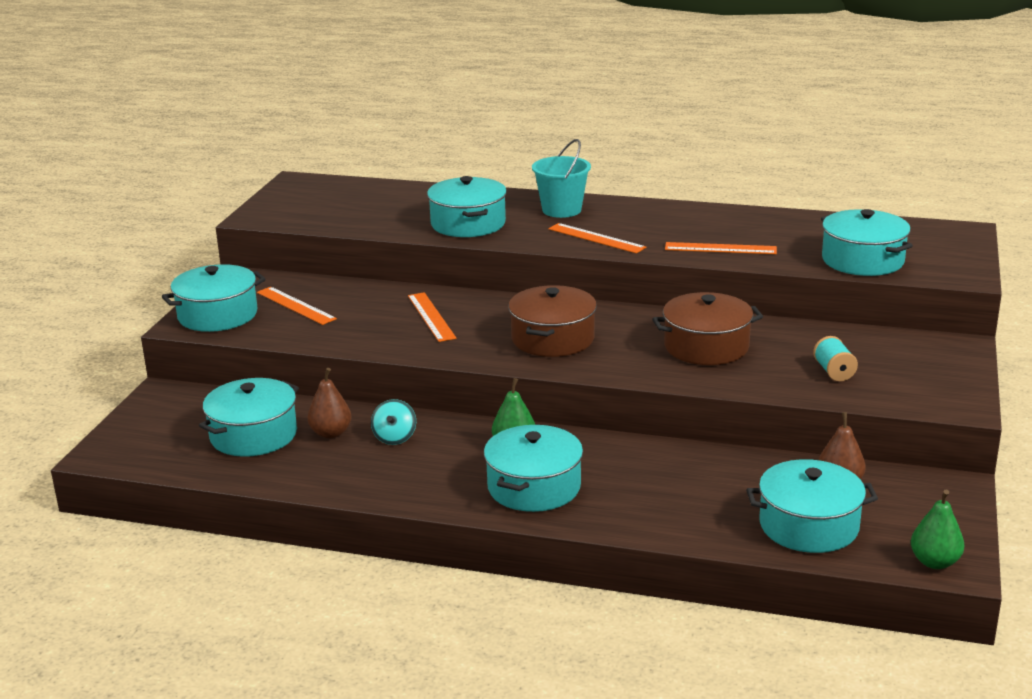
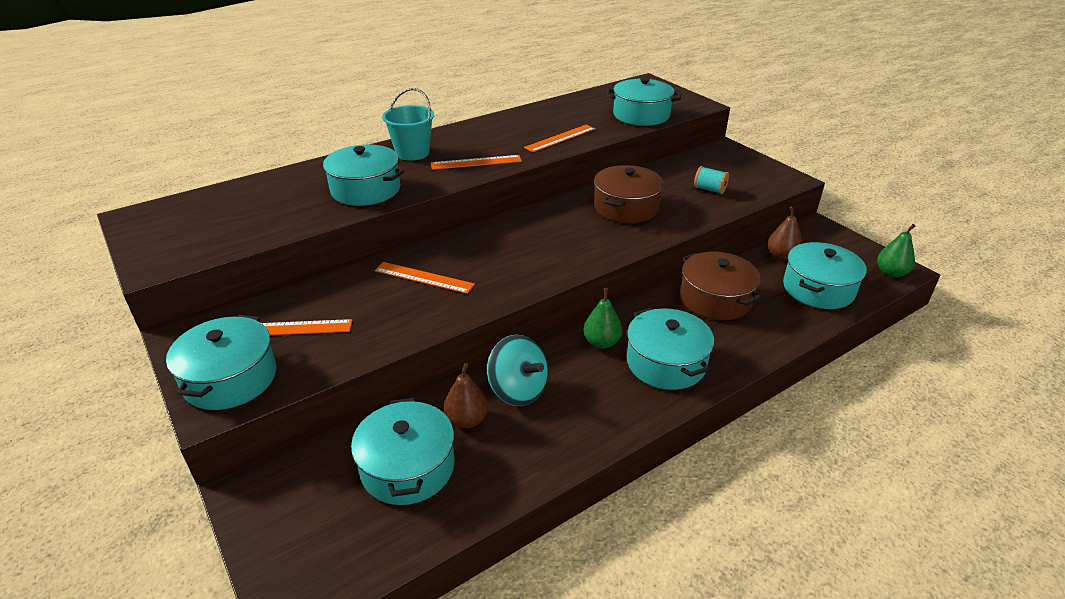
camera: 50 degrees left, 10 degrees up
turquoise spinning top [371,399,416,445] -> turquoise spinning top [487,335,549,406], size x1.61
brown pot [508,285,597,357] -> brown pot moved to [680,251,761,320]

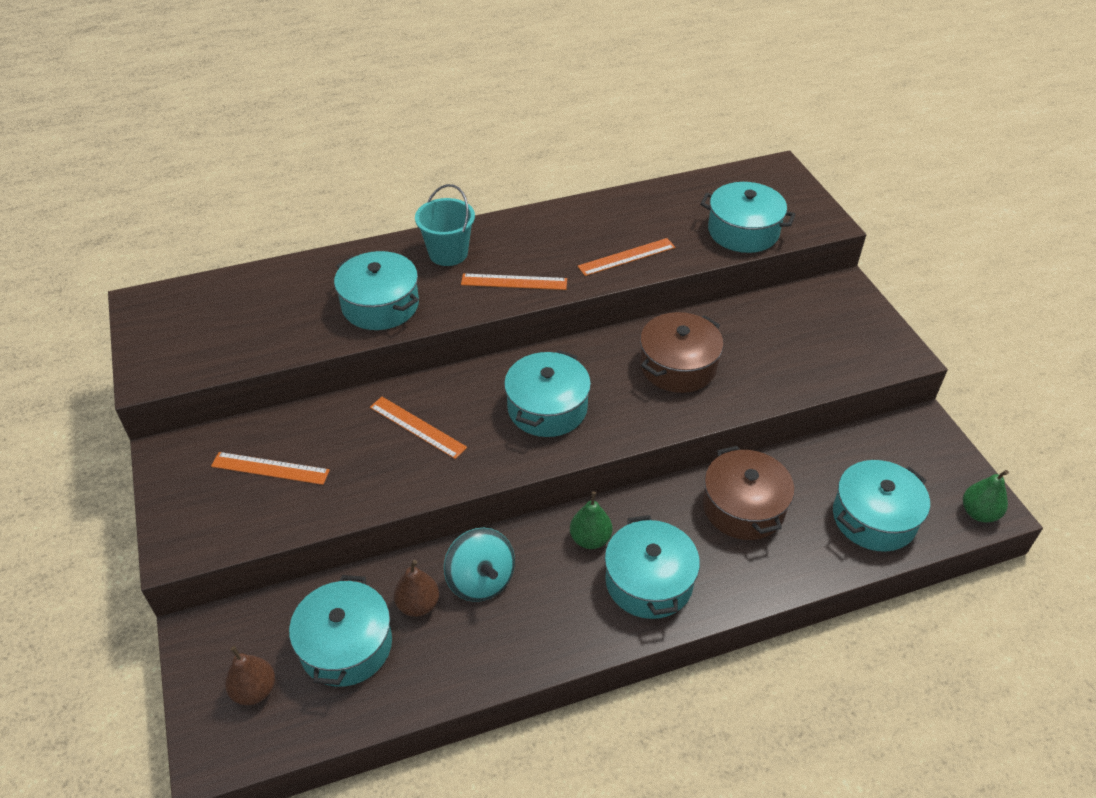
camera: 15 degrees right, 10 degrees up
turquoise pot [166,315,276,410] -> turquoise pot moved to [504,350,591,437]
turquoise spool [694,166,729,194] -> none
brown pear [768,206,802,260] -> brown pear moved to [225,646,275,705]

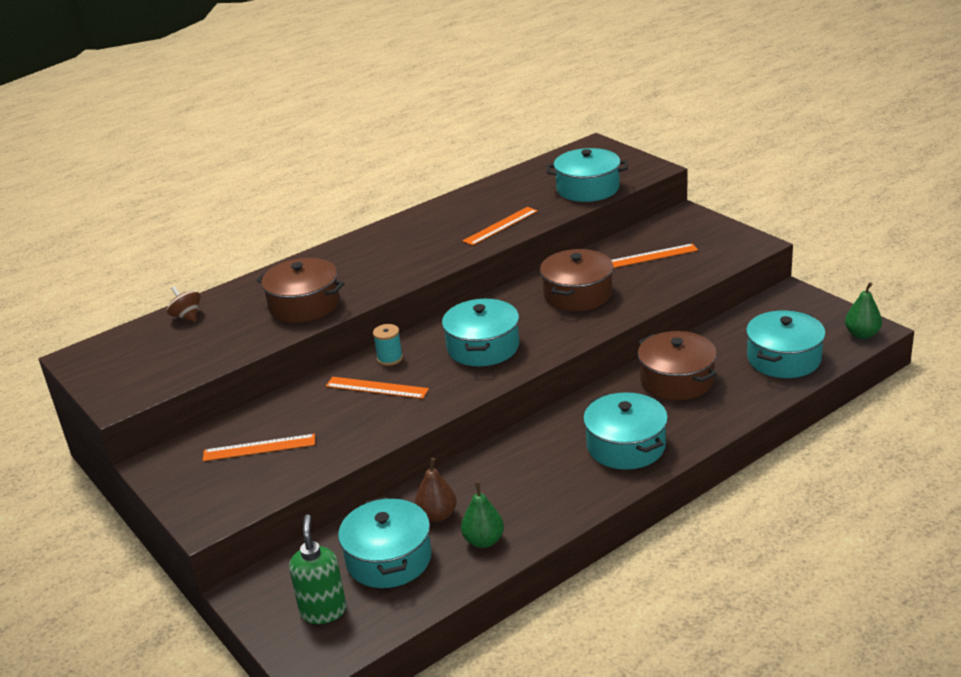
camera: 15 degrees left, 15 degrees down
brown pear [225,646,275,705] -> green soap dispenser [289,515,347,624]
turquoise pot [334,251,419,330] -> brown pot [256,258,345,323]
turquoise bucket [415,184,475,266] -> none
turquoise spinning top [444,528,515,602] -> none
orange ruler [461,273,567,290] -> orange ruler moved to [611,243,698,268]
green pear [570,491,612,549] -> green pear moved to [461,482,504,548]
none -> brown spinning top [167,286,201,322]
none -> turquoise spool [373,324,403,366]

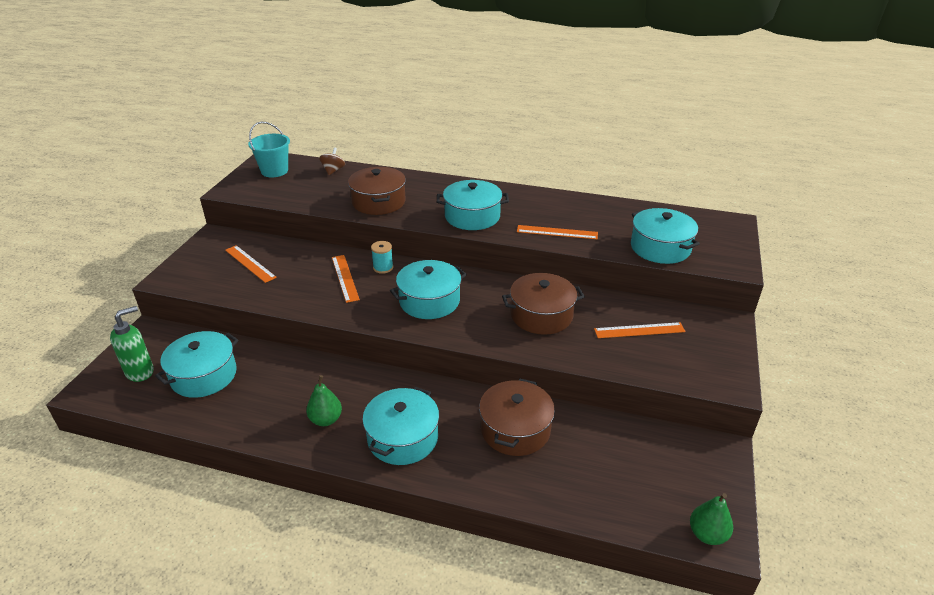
camera: 50 degrees right, 5 degrees up
brown pear [415,458,457,522] -> none
green pear [461,482,504,548] -> green pear moved to [306,375,342,426]
orange ruler [611,243,698,268] -> orange ruler turned 45 degrees counterclockwise [594,322,686,338]
turquoise pot [746,310,826,378] -> turquoise pot moved to [437,180,509,230]
none -> turquoise bucket [248,122,290,177]

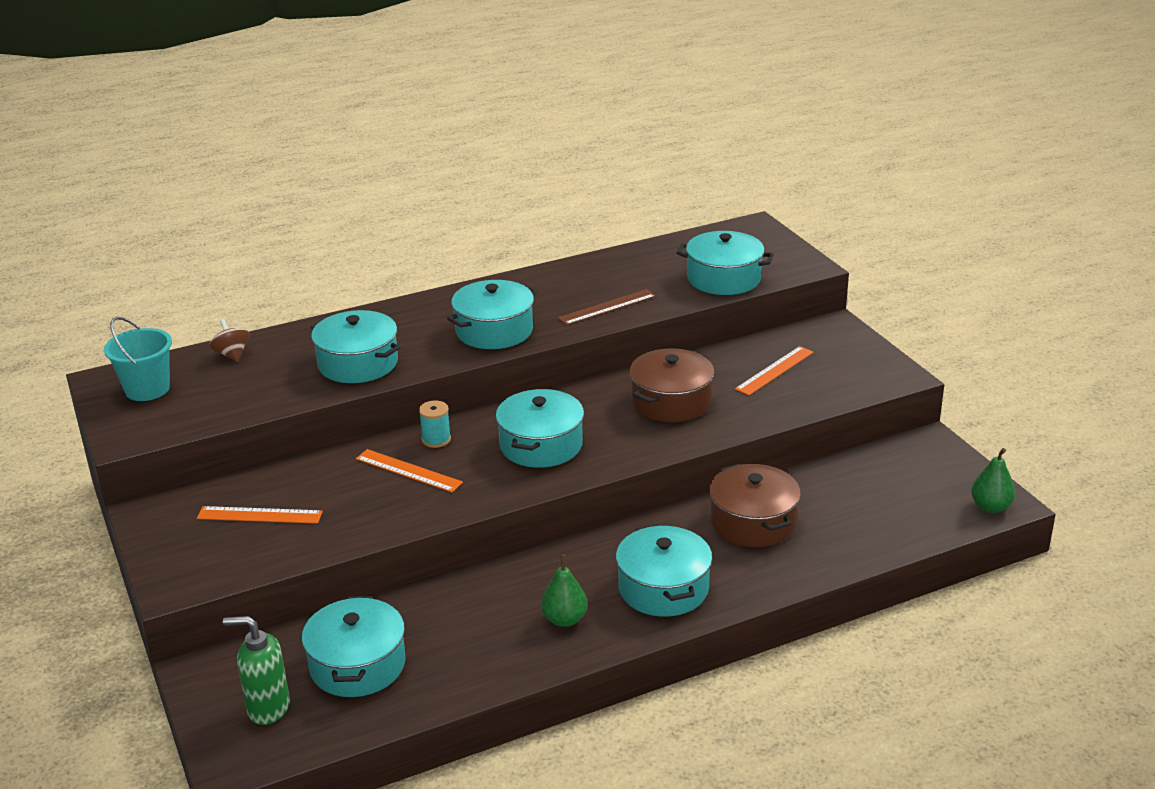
camera: 40 degrees left, 5 degrees down
green soap dispenser [110,306,154,382] -> green soap dispenser turned 90 degrees counterclockwise [223,616,290,725]
brown pot [348,167,406,215] -> turquoise pot [311,310,401,383]
orange ruler [517,225,598,239] -> brown ruler [558,289,656,325]

